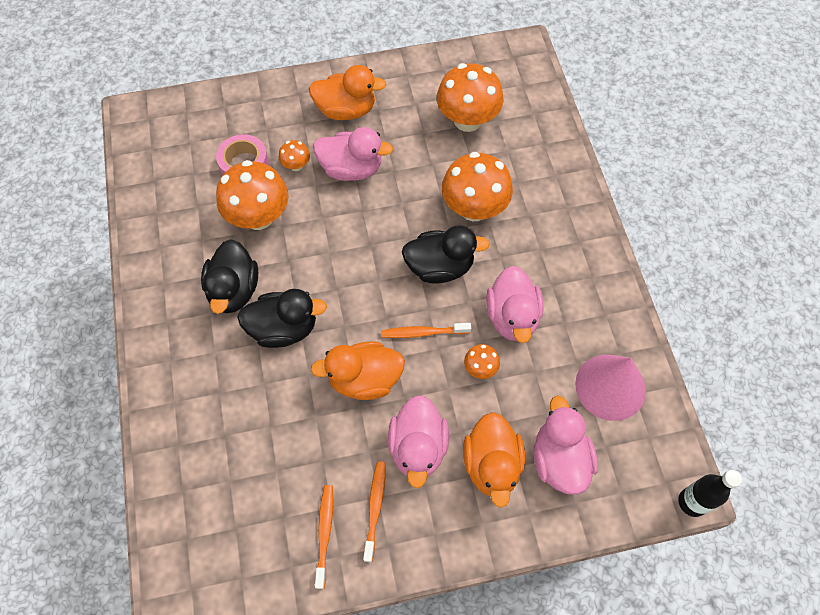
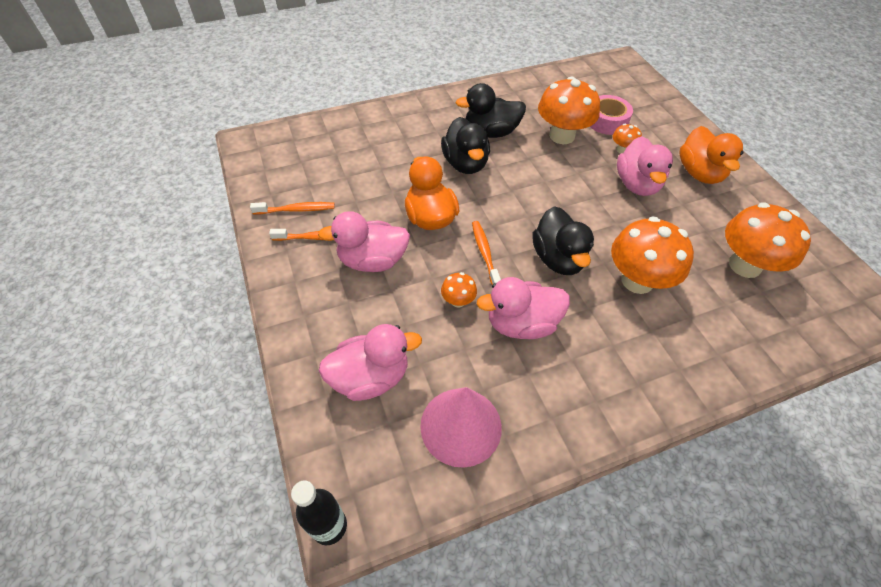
camera: 80 degrees right, 10 degrees down
orange duck [463,412,525,508] -> none

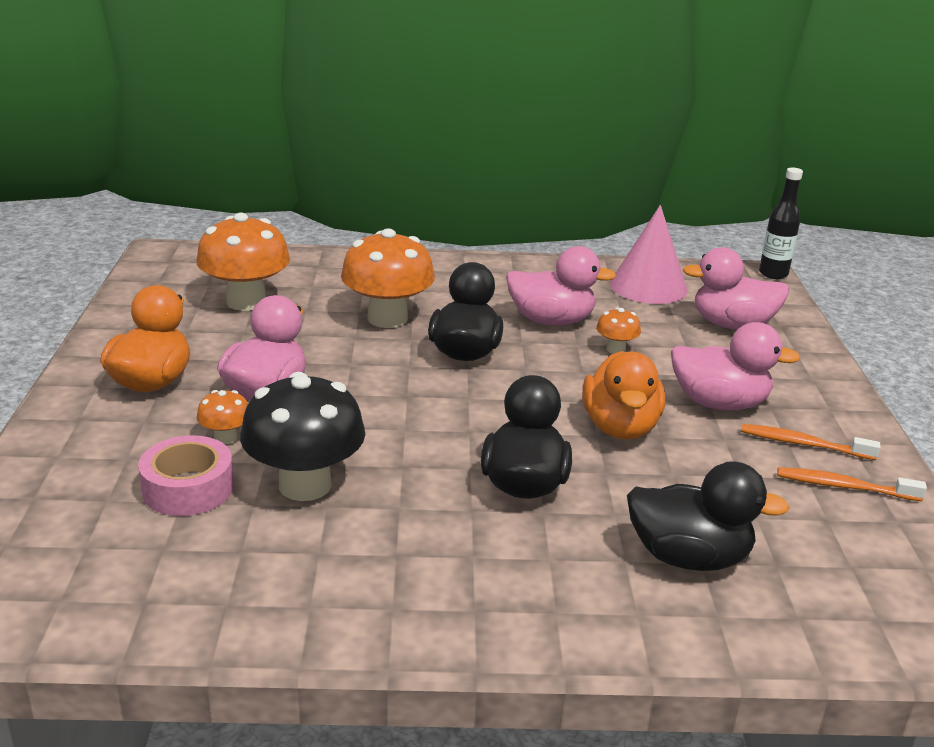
camera: 160 degrees left, 25 degrees down
black duck [456,83,526,138] -> black duck moved to [627,461,790,571]
orange toothbrush [472,221,501,285] -> none
orange mushroom [538,77,600,144] -> black mushroom [240,372,365,501]

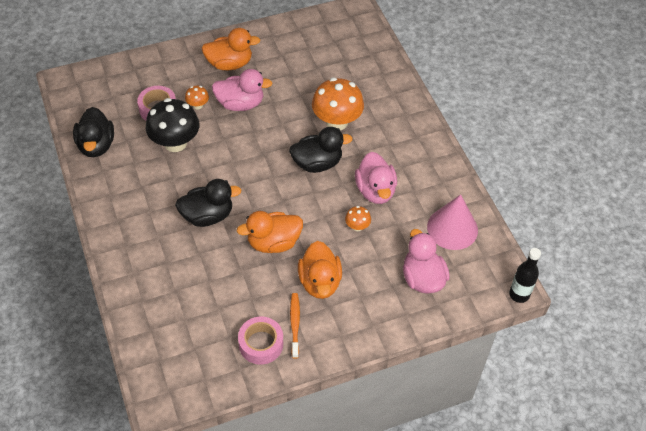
camera: 70 degrees right, 25 degrees up
orange mushroom [196,213,290,311] -> none
black duck [627,461,790,571] -> black duck moved to [73,107,114,157]
pink duck [671,322,801,410] -> orange duck [298,241,342,299]
orange toothbrush [777,467,927,501] -> pink tape [238,317,283,365]

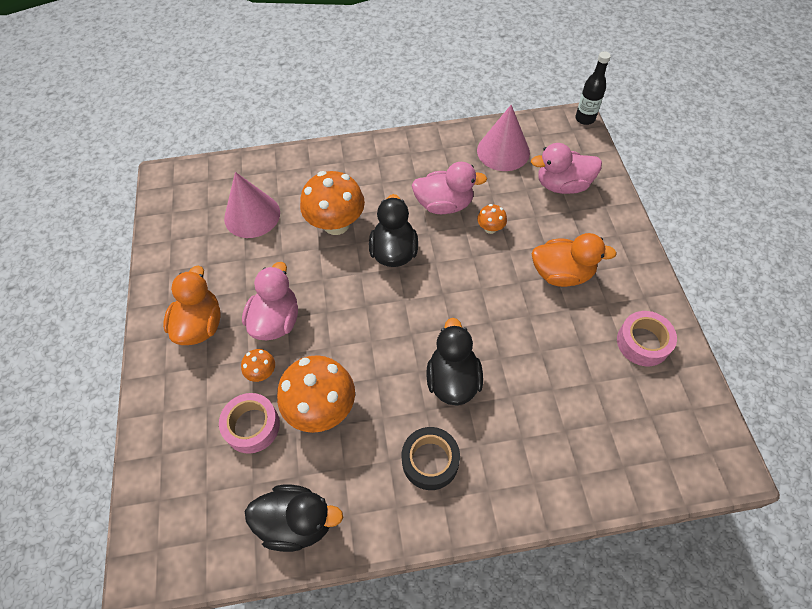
camera: 75 degrees left, 5 degrees up
black mushroom [146,98,199,152] -> orange mushroom [277,355,355,433]
orange duck [236,211,303,253] -> none
orange toothbrush [290,293,300,359] -> none
none -> pink cone [224,172,280,238]
none -> black tape [402,427,460,490]

